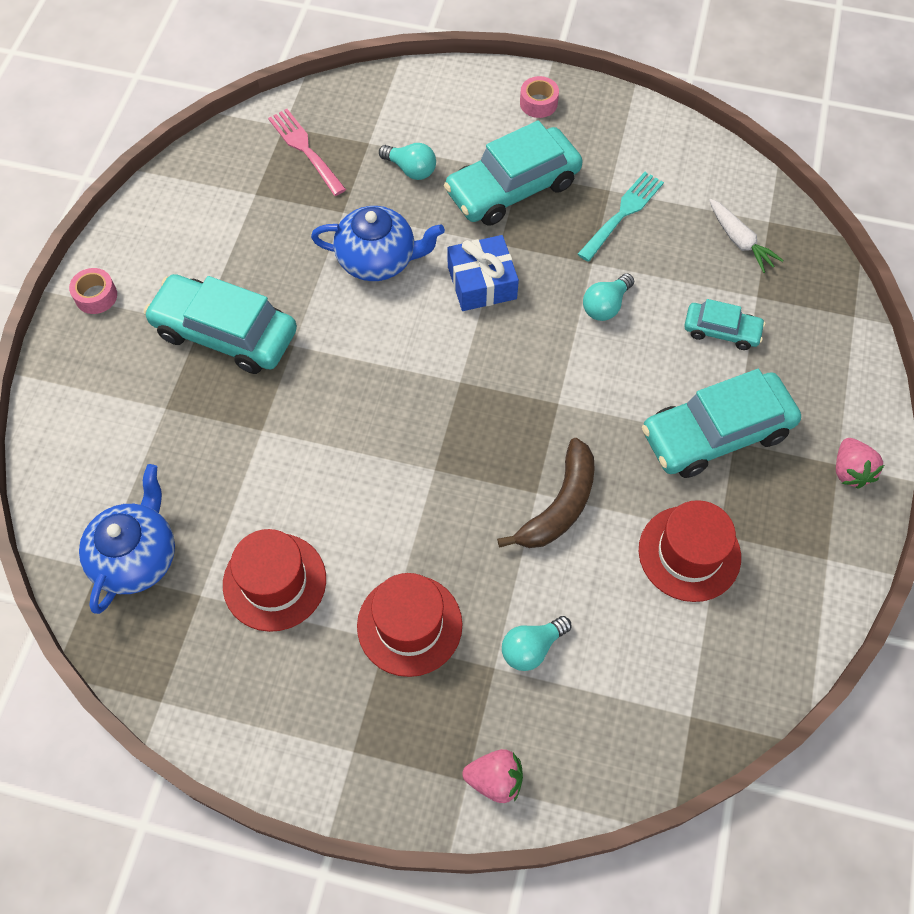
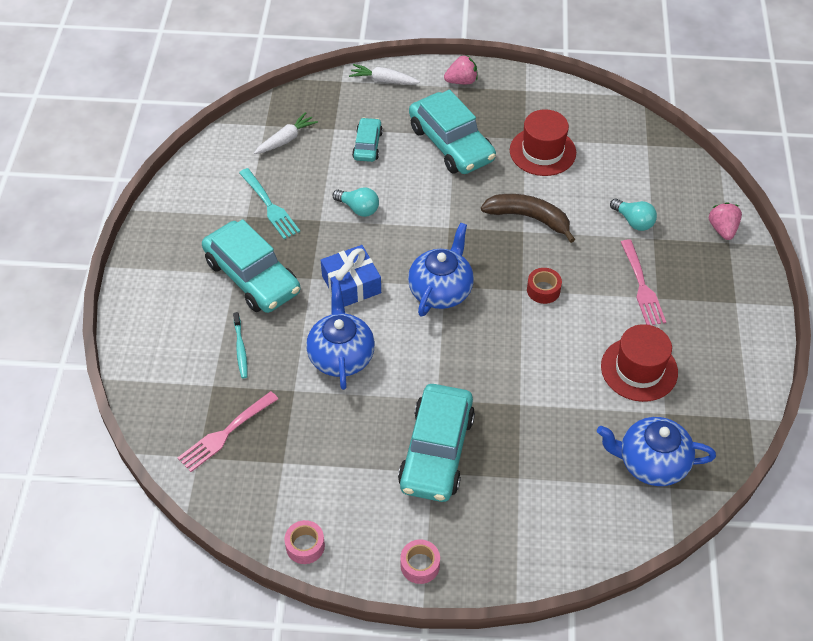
camera: 100 degrees left, 10 degrees down
red hat [357,573,462,677] -> pink fork [621,239,666,325]
turquoise light bulb [379,143,436,180] -> turquoise toothbrush [233,312,247,378]
pink tape [520,76,559,118] -> pink tape moved to [284,520,325,564]
turquoise fork [578,172,664,262] -> turquoise fork turned 150 degrees counterclockwise [239,168,300,239]
none -> white carrot [349,64,420,84]
none -> blue teapot [408,223,474,317]
none -> red tape [527,268,562,304]

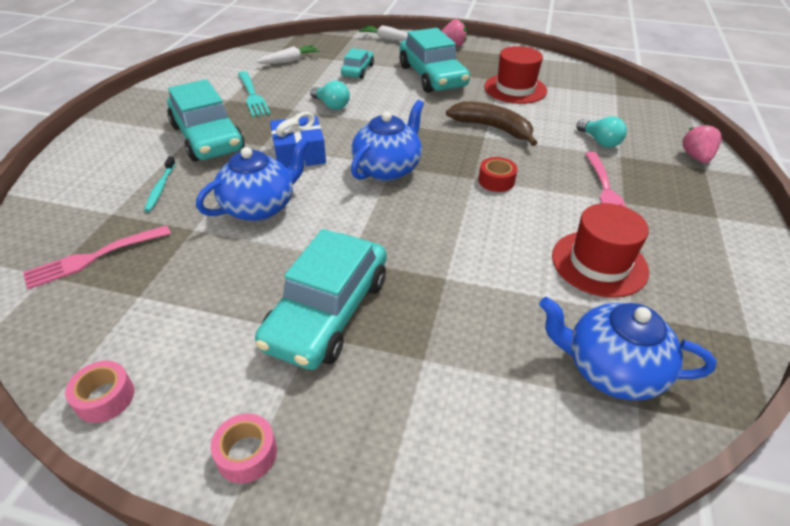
camera: 10 degrees right, 10 degrees down
blue teapot [306,283,375,390] -> blue teapot turned 45 degrees clockwise [196,137,310,221]

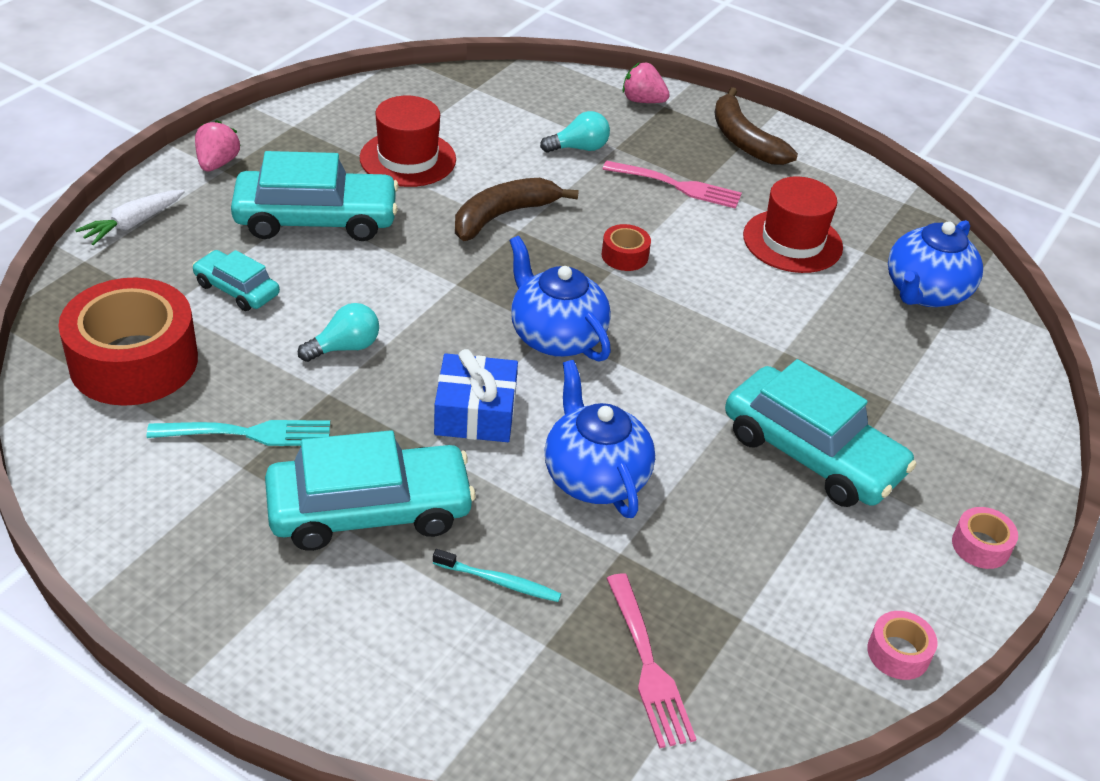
camera: 75 degrees left, 0 degrees up
white carrot [256,45,320,64] -> red tape [58,278,198,406]
none -> brown banana [714,87,798,165]

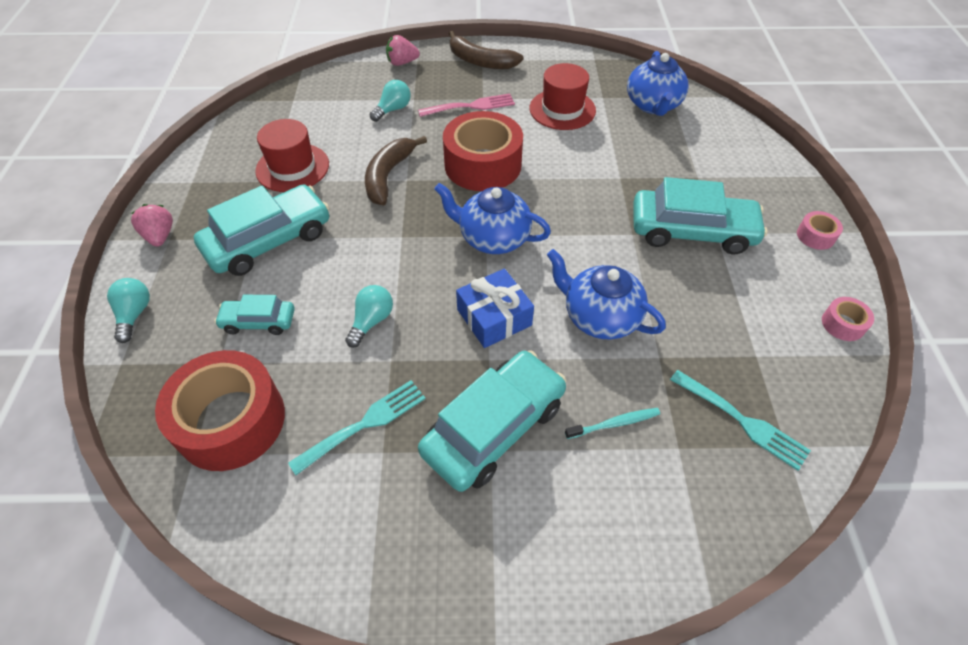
camera: 30 degrees left, 10 degrees up
white carrot [75,190,185,245] -> turquoise light bulb [107,278,150,343]
red tape [601,224,651,271] -> red tape [443,111,523,191], size x2.33
pink fork [606,573,696,748] -> turquoise fork [670,370,811,471]

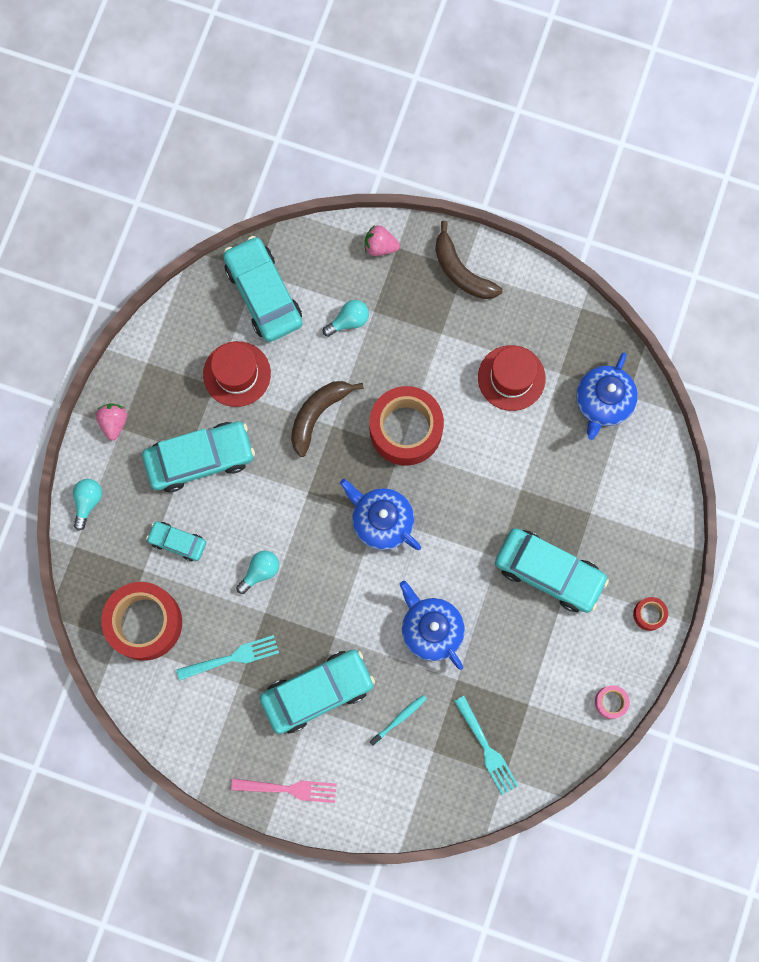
camera: 20 degrees right, 25 degrees up
pink fork [418,94,515,117] -> pink fork moved to [231,778,337,803]
blue gift [456,269,534,348] -> none
turquoise toothbrush [565,408,660,439] -> turquoise toothbrush turned 45 degrees counterclockwise [370,695,427,746]
pink tape [797,211,843,250] -> red tape [633,597,668,631]
none -> turquoise car [223,236,303,342]

